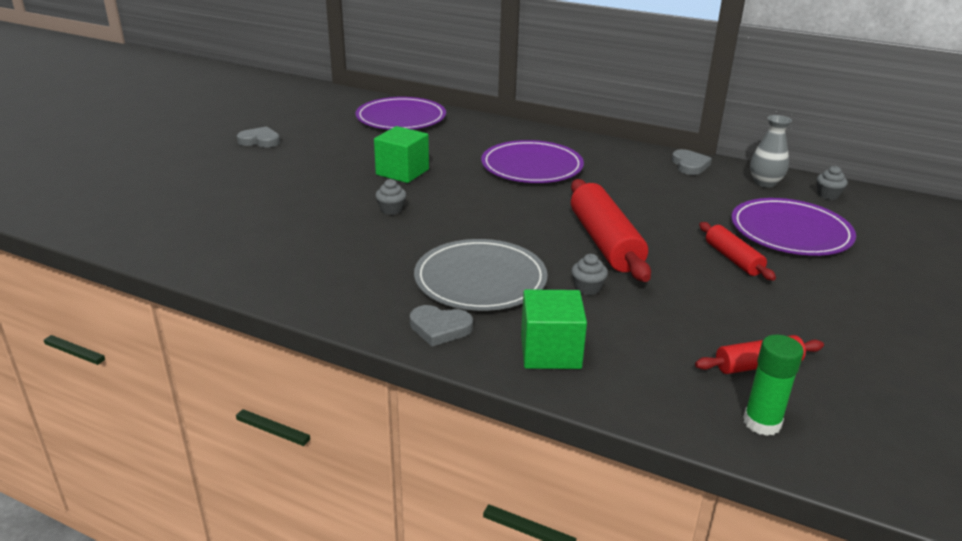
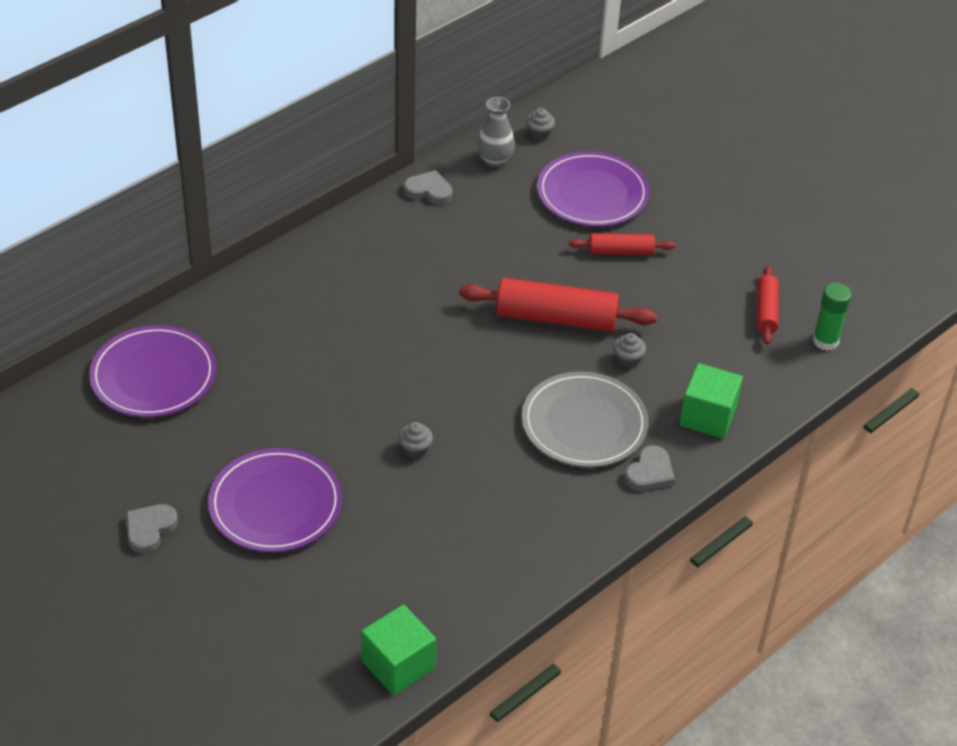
camera: 70 degrees left, 15 degrees up
green cube [374,126,429,183] -> green cube moved to [361,604,436,696]
purple plate [481,140,584,183] -> purple plate moved to [208,448,342,552]

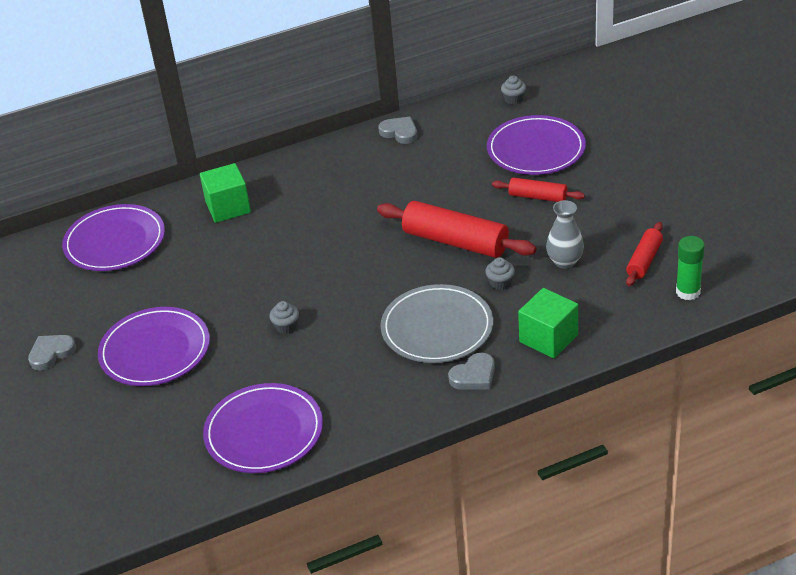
camera: 25 degrees right, 5 degrees down
green cube [361,604,436,696] -> green cube moved to [200,163,251,223]
grey vase [477,97,515,167] -> grey vase moved to [546,200,584,269]
none -> purple plate [203,383,323,473]

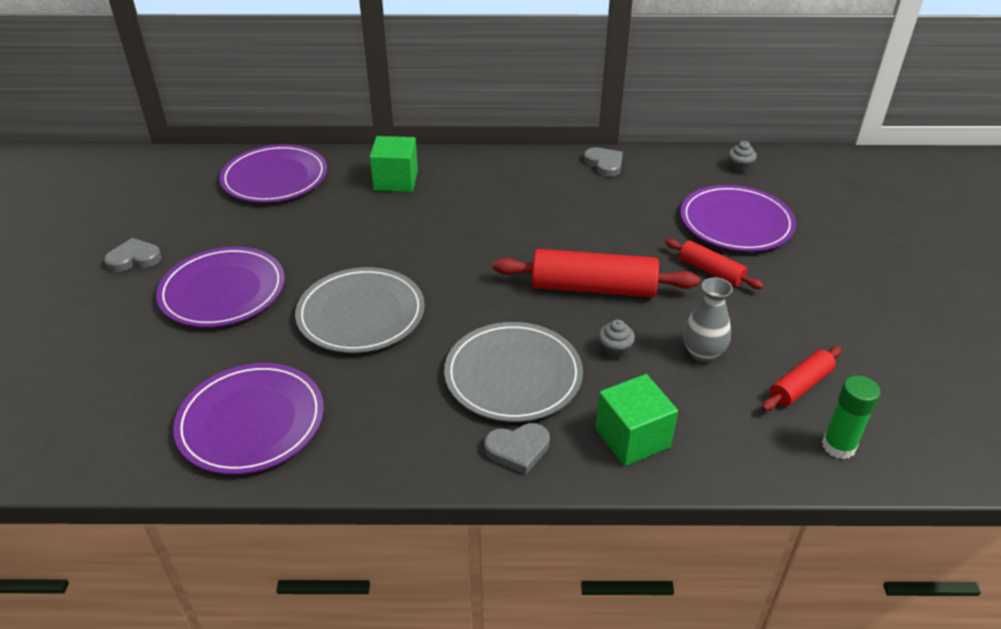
camera: 20 degrees right, 0 degrees up
grey cupcake [269,301,299,334] -> grey plate [295,267,425,353]
red rolling pin [377,201,536,258] -> red rolling pin turned 45 degrees counterclockwise [493,249,700,297]

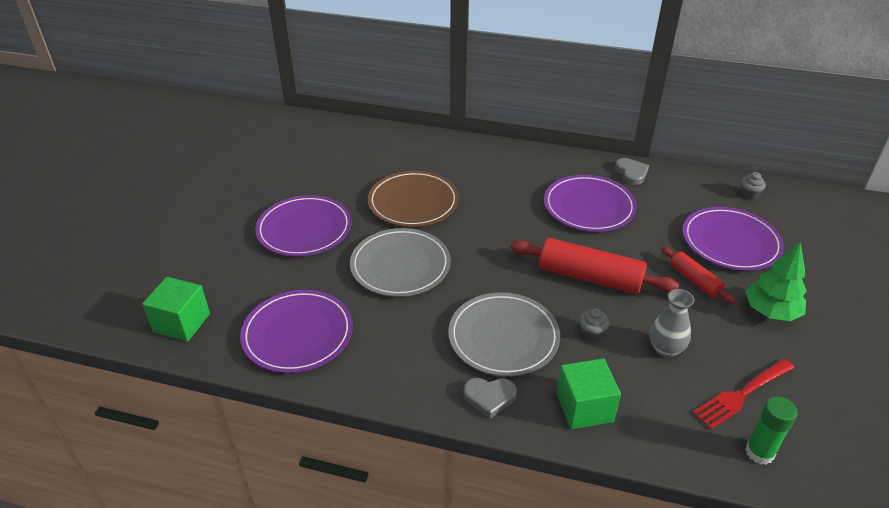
camera: 15 degrees right, 0 degrees up
grey heart [104,238,162,272] -> none
purple plate [220,144,327,203] -> purple plate moved to [544,175,637,232]
green cube [370,136,418,192] -> green cube moved to [142,277,210,342]
red rolling pin [762,346,842,411] -> red fork [693,359,794,429]
none -> brown plate [368,171,459,227]
none -> green tree [745,242,807,321]

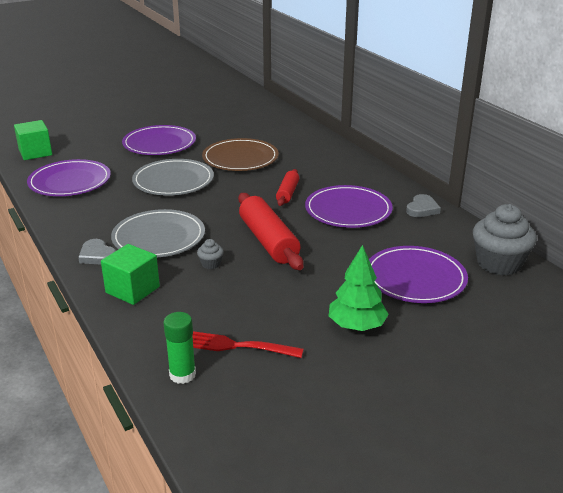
camera: 45 degrees right, 10 degrees down
grey vase [650,289,694,357] -> none
red rolling pin [661,247,736,304] -> red rolling pin moved to [276,169,299,206]
grey cupcake [740,172,766,199] -> grey cupcake [473,204,537,275], size x2.31

